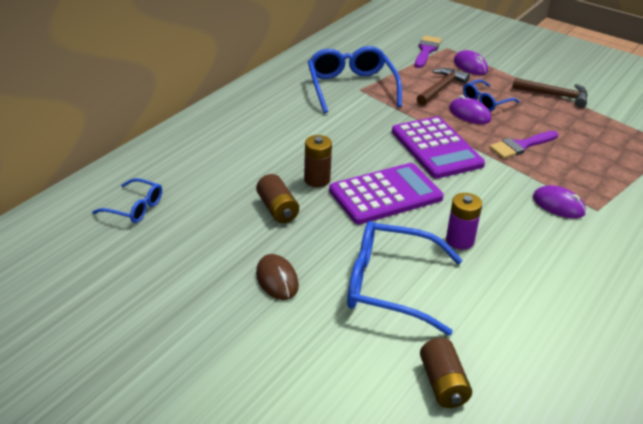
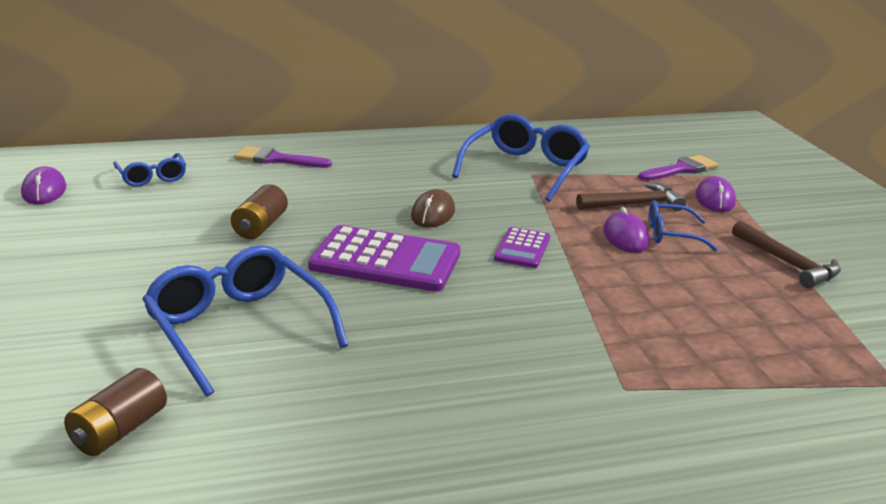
camera: 40 degrees right, 10 degrees down
brown mouse [256,254,299,300] -> brown mouse moved to [411,189,455,228]
brown battery [304,135,332,187] -> none
purple calculator [392,116,485,179] -> purple calculator [494,227,550,268], size x0.53
purple battery [446,193,482,250] -> none
purple brush [489,131,558,159] -> purple brush moved to [234,146,332,168]
purple mouse [533,185,586,218] -> purple mouse moved to [21,166,66,205]

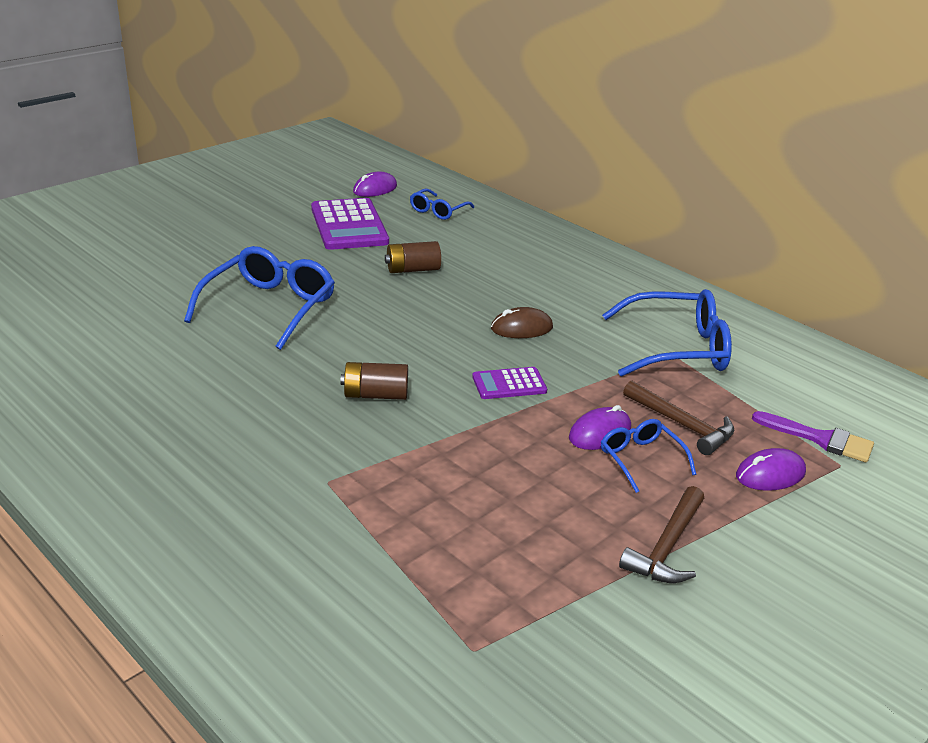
camera: 60 degrees right, 5 degrees up
brown battery [64,368,167,456] -> brown battery moved to [341,362,408,400]
purple brush [234,146,332,168] -> none
purple calculator [308,225,461,292] -> purple calculator moved to [311,198,389,250]

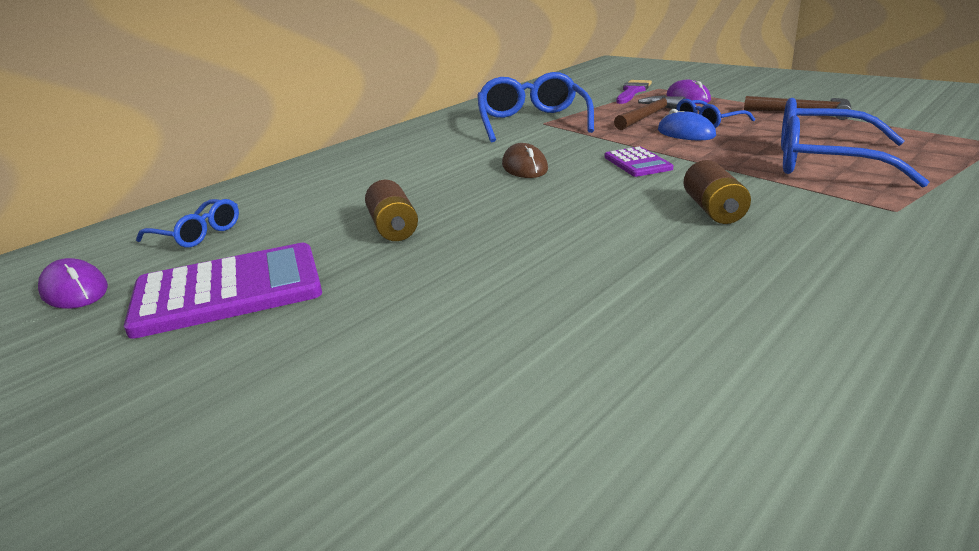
camera: 90 degrees left, 5 degrees down
blue glasses [184,246,335,350] -> blue glasses moved to [781,98,929,188]
purple mouse [569,405,631,450] -> blue mouse [658,109,716,140]

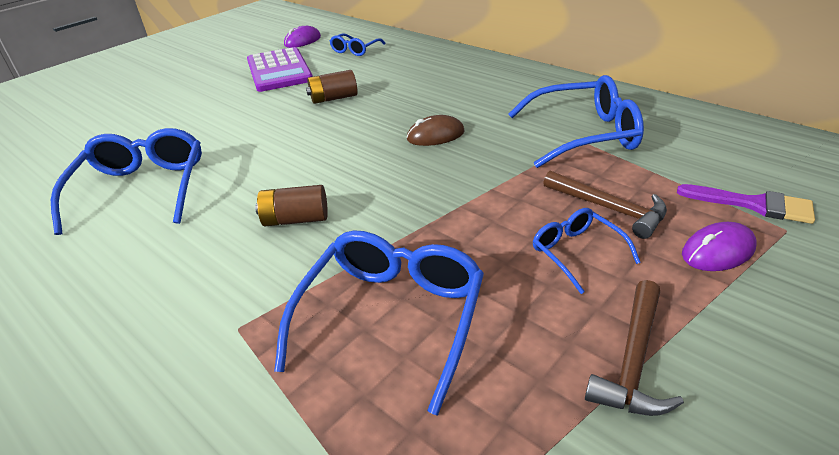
camera: 90 degrees right, 10 degrees up
purple calculator [604,146,673,177] -> none
blue mouse [658,109,716,140] -> none
none -> blue glasses [51,128,202,235]

